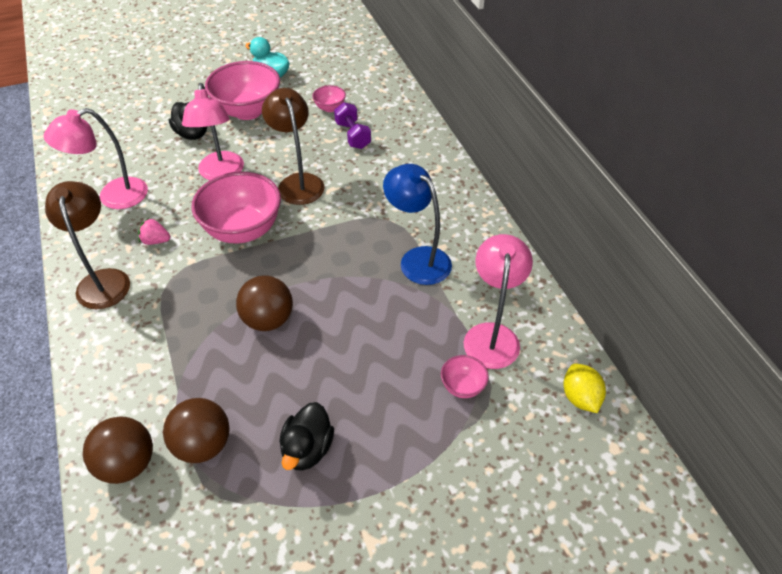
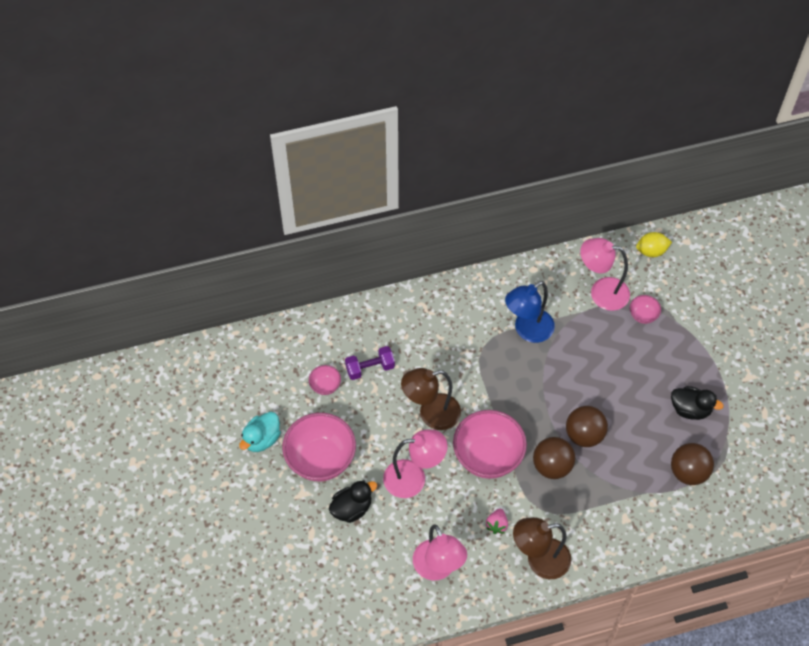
camera: 85 degrees left, 10 degrees up
brown ball [83,417,153,484] -> brown ball moved to [533,437,575,479]

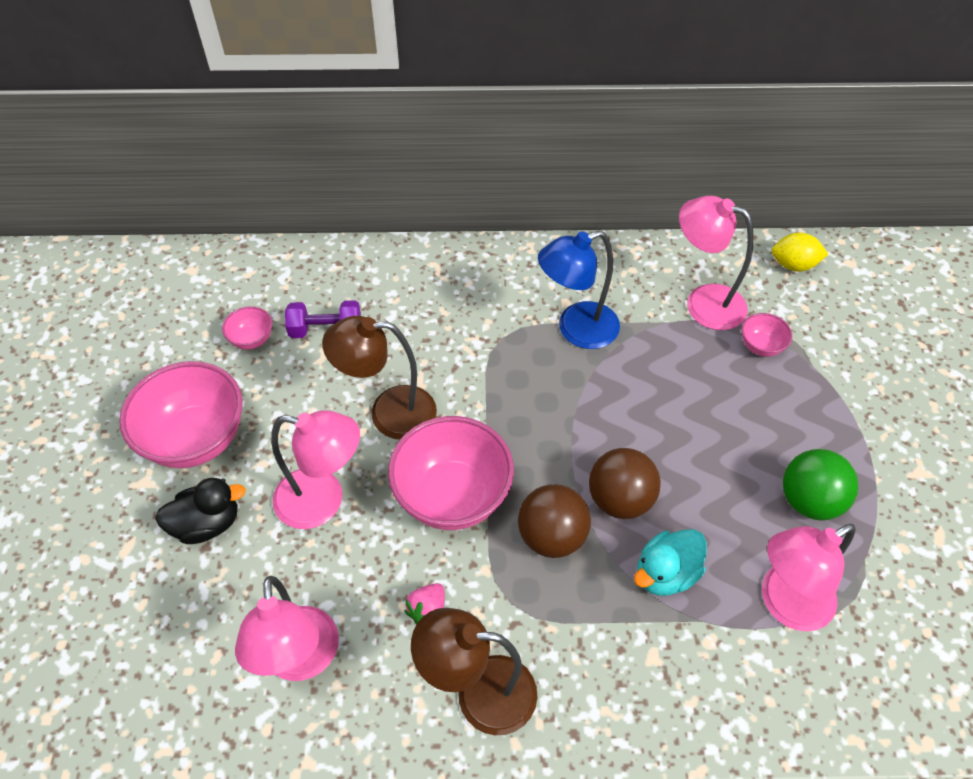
camera: 15 degrees right, 5 degrees down
turquoise duck [239,412,281,452] -> turquoise duck moved to [634,529,707,596]
black duck [671,386,724,420] -> green ball [783,449,858,521]
brown ball [671,443,714,485] -> pink lamp [762,524,856,632]

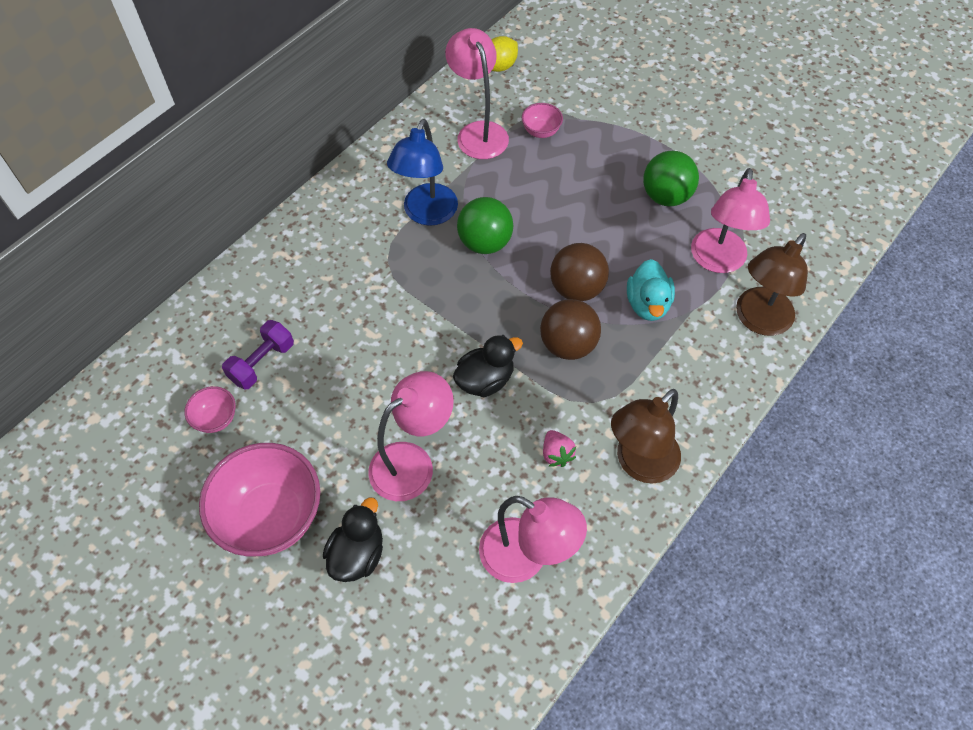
camera: 50 degrees left, 5 degrees up
brown lamp [322,316,437,440] -> brown lamp moved to [736,233,808,336]
pink bowl [388,416,514,530] -> black duck [453,335,523,397]
pink lamp [679,196,754,330] -> pink lamp turned 90 degrees clockwise [445,28,509,159]
none -> green ball [457,197,513,254]

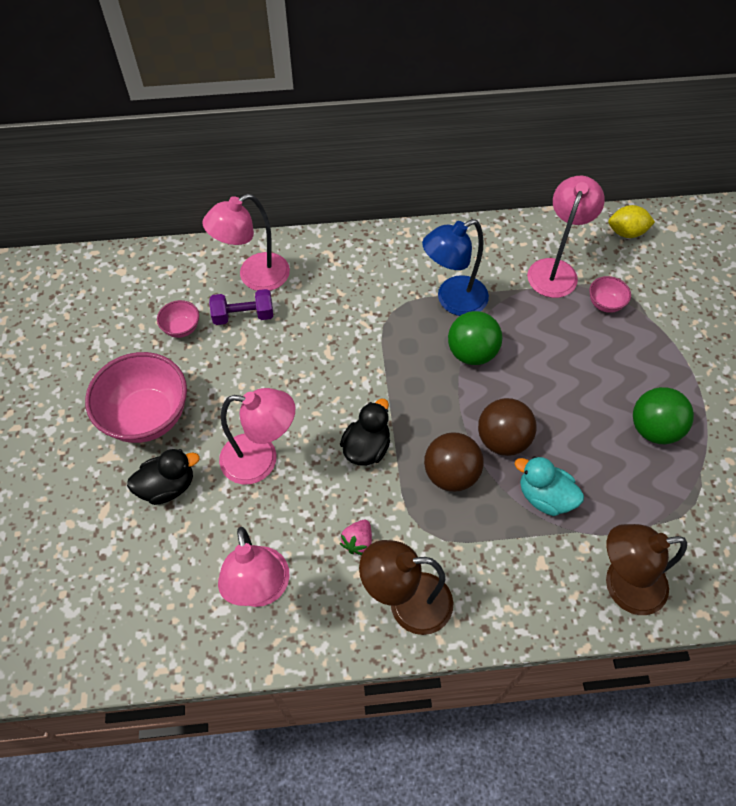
camera: 45 degrees right, 0 degrees up
black duck [453,335,523,397] -> black duck turned 75 degrees counterclockwise [340,398,390,466]
turquoise duck [627,259,675,321] -> turquoise duck turned 75 degrees clockwise [515,456,584,516]
pink lamp [691,168,770,273] -> pink lamp moved to [202,194,290,291]

